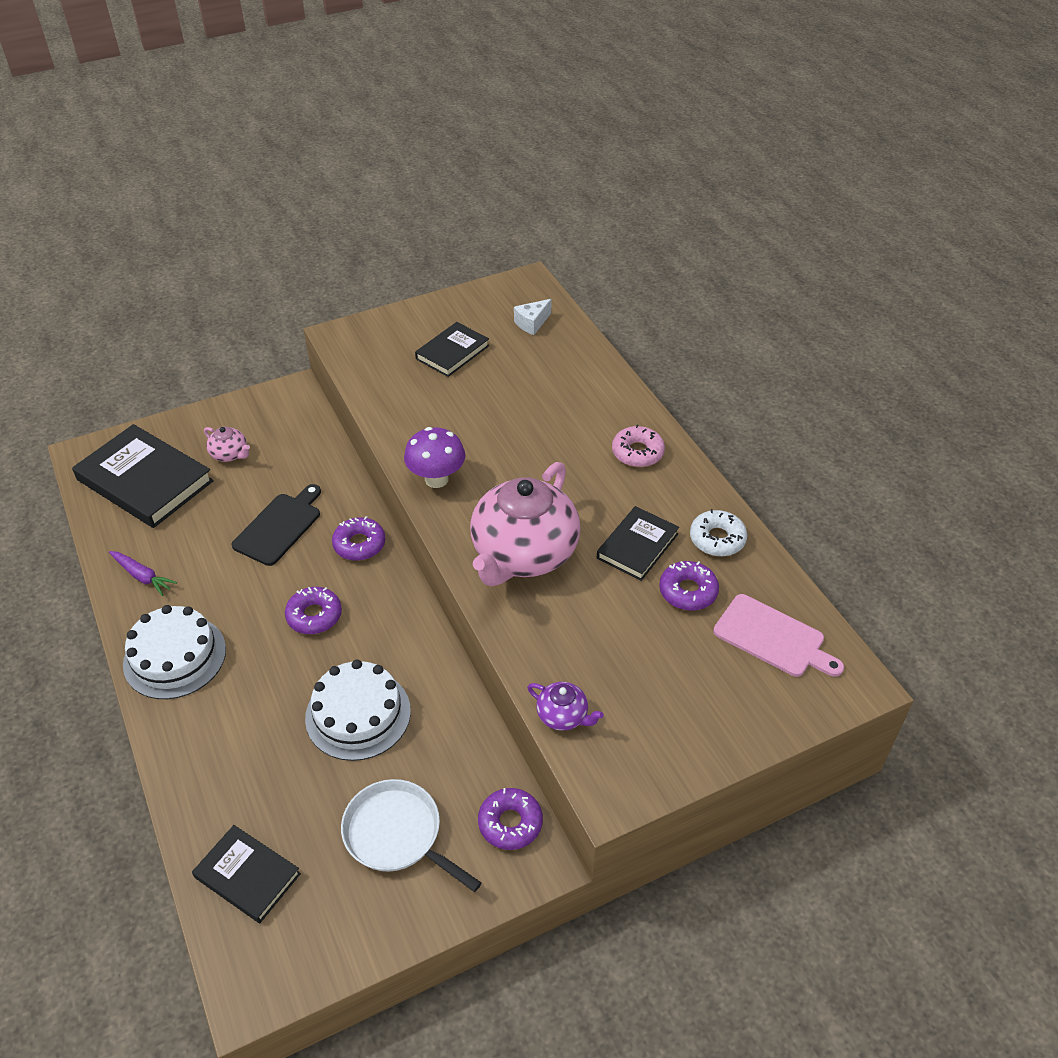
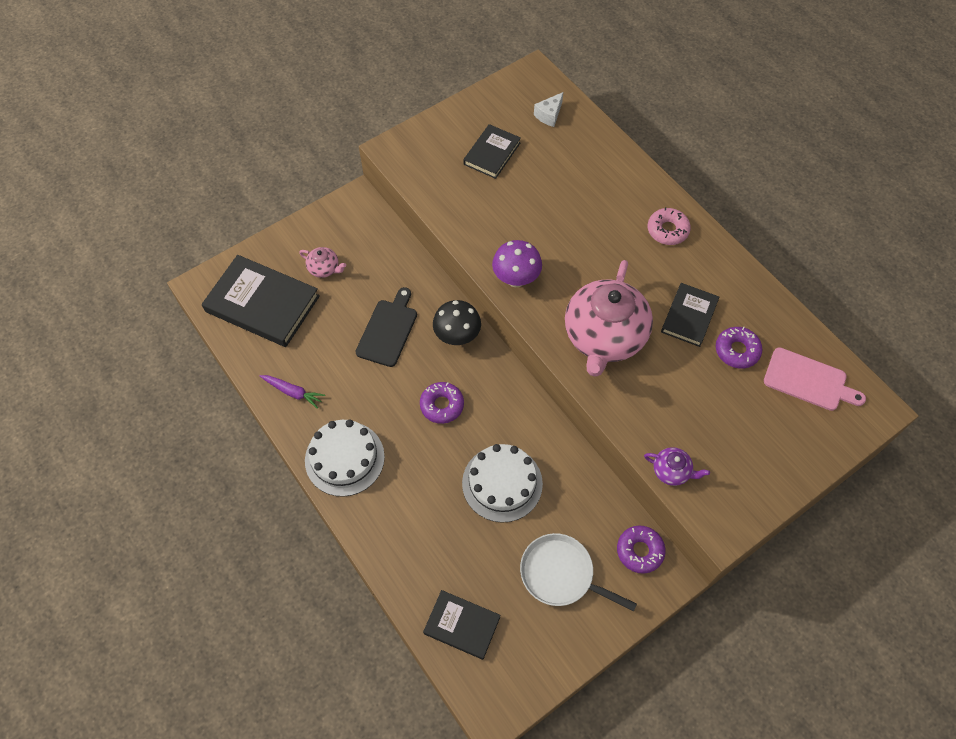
camera: 10 degrees left, 15 degrees up
purple donut [332,516,386,561] -> black mushroom [433,300,481,345]
white donut [690,509,747,556] -> none

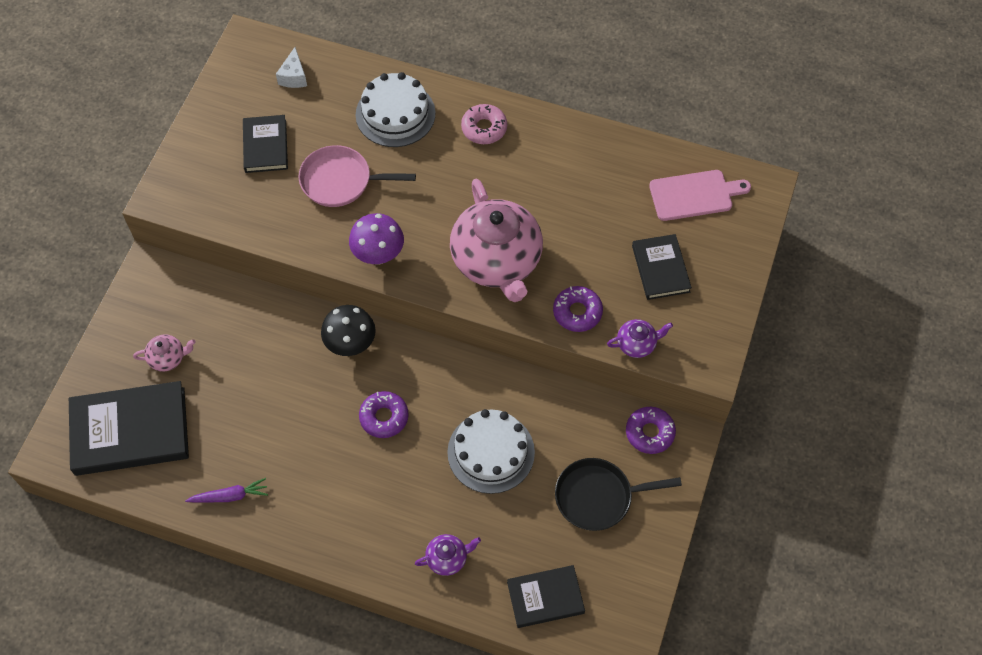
camera: 35 degrees left, 0 degrees up
white cake [305,420,385,497] -> white cake moved to [356,72,436,147]
black cutting board [355,287,417,367] -> none
white pan [520,533,637,612] -> black pan [555,458,682,531]
black book [661,283,719,347] -> black book moved to [632,234,692,300]
purple donut [716,326,763,369] -> purple donut moved to [553,286,603,332]
none -> pink pan [299,145,416,207]
none -> purple teapot [415,534,481,576]

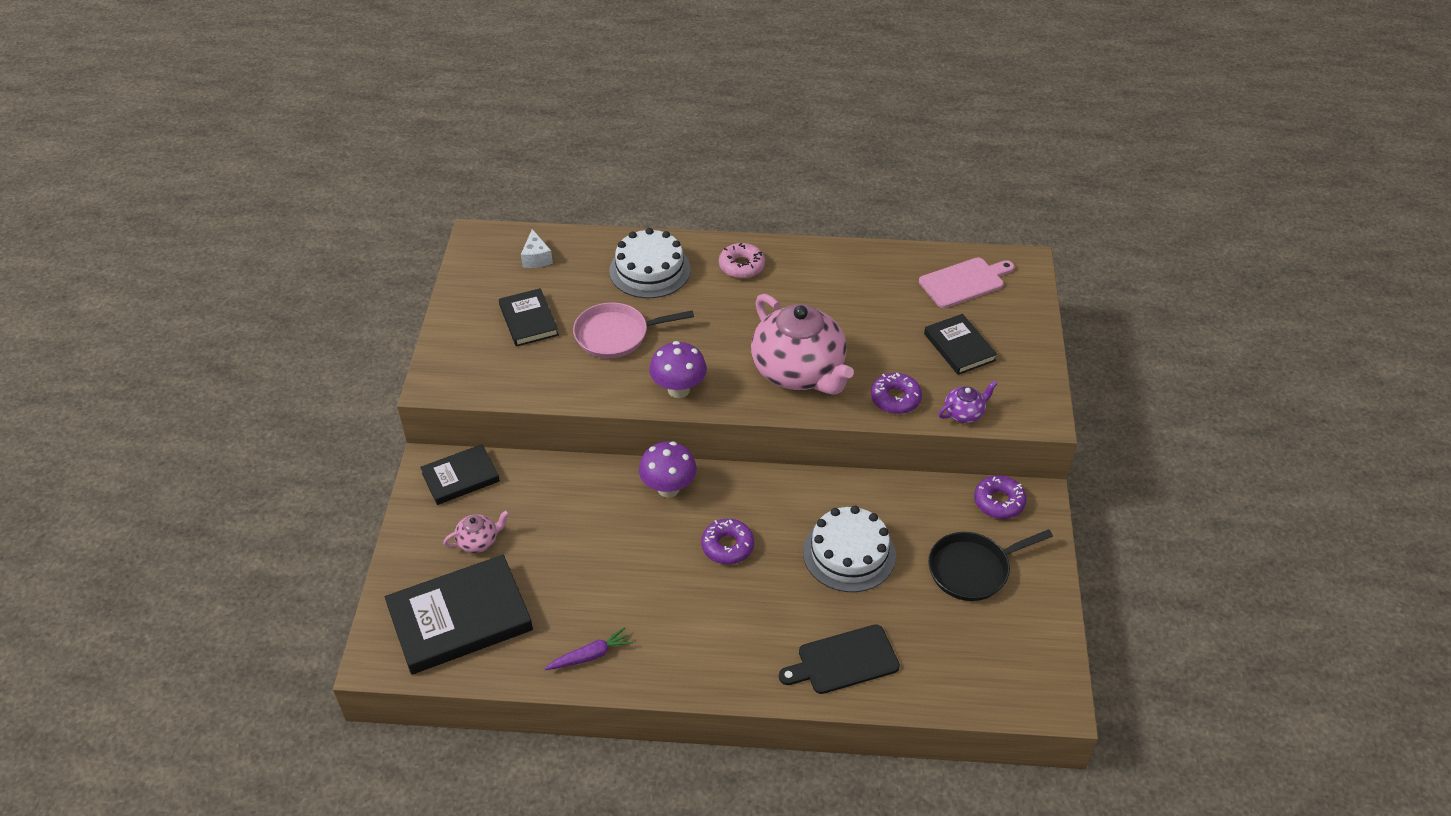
camera: 15 degrees left, 15 degrees down
black mushroom [321,305,376,356] -> purple mushroom [639,441,697,498]
purple teapot [415,534,481,576] -> black cutting board [779,624,900,694]
black book [507,565,585,628] -> black book moved to [420,444,500,505]

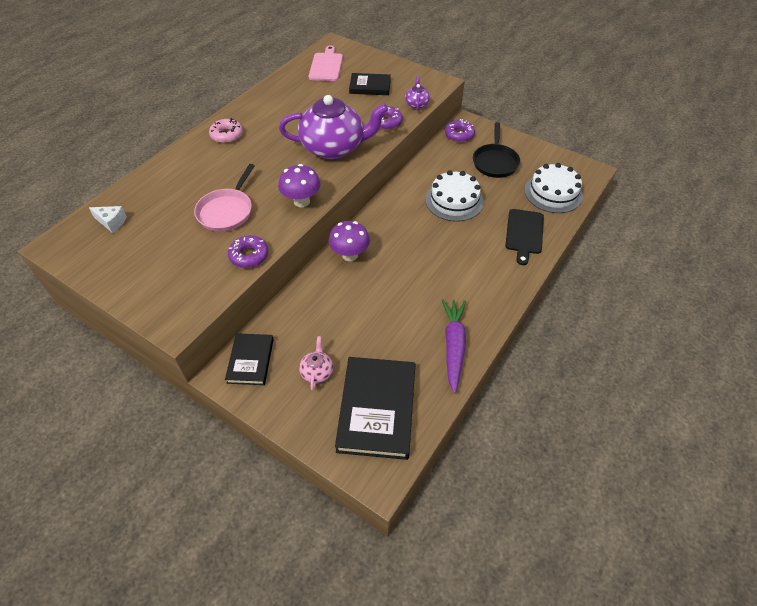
camera: 60 degrees left, 5 degrees up
black book [499,288,559,347] -> none
purple carrot [545,627,633,670] -> purple carrot [442,299,466,394], size x1.67
white cake [609,228,691,298] -> white cake moved to [524,163,583,213]
purple donut [701,519,754,564] -> purple donut moved to [228,235,268,268]
pink teapot [751,294,854,395] -> purple teapot [279,95,388,159]

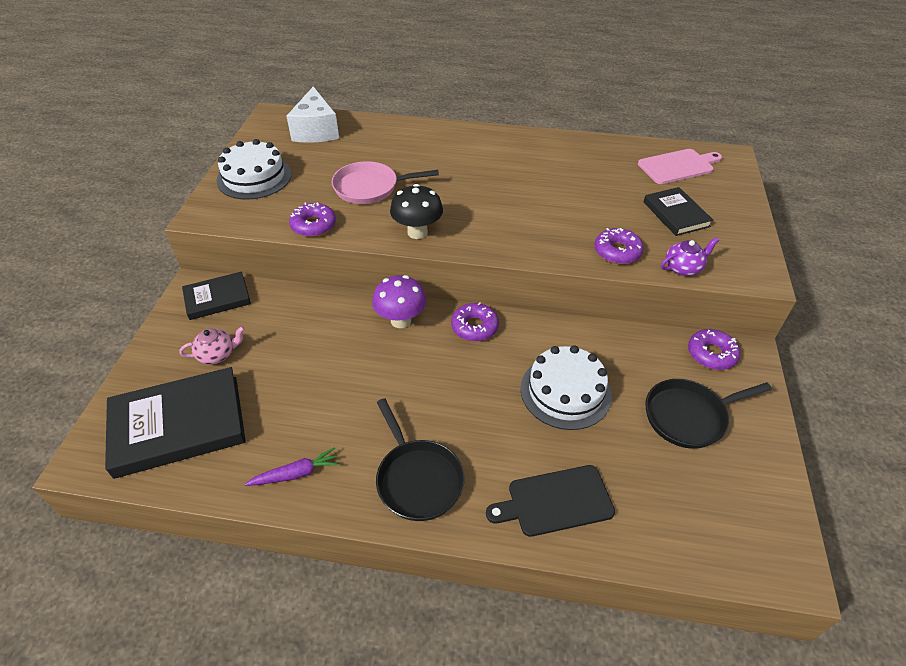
camera: 65 degrees right, 5 degrees down
white cheese [89,206,127,233] -> white cheese [286,86,339,143], size x1.86
pink donut [209,118,243,143] -> none
purple mushroom [278,164,321,207] -> black mushroom [390,184,443,239]
purple teapot [279,95,388,159] -> none
purple carrot [442,299,466,394] -> purple carrot [245,447,340,486], size x0.60
white cake [524,163,583,213] -> white cake moved to [216,139,292,200]
none -> black pan [376,398,465,521]
none -> purple donut [451,302,499,341]

